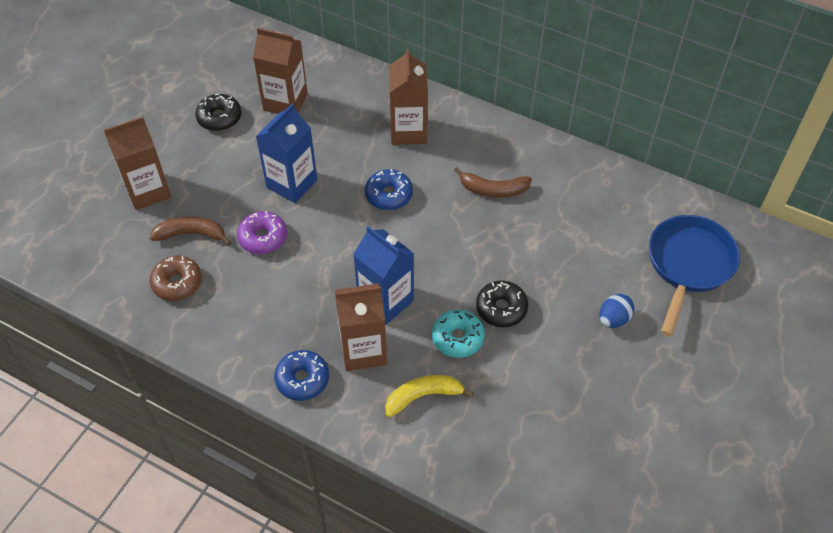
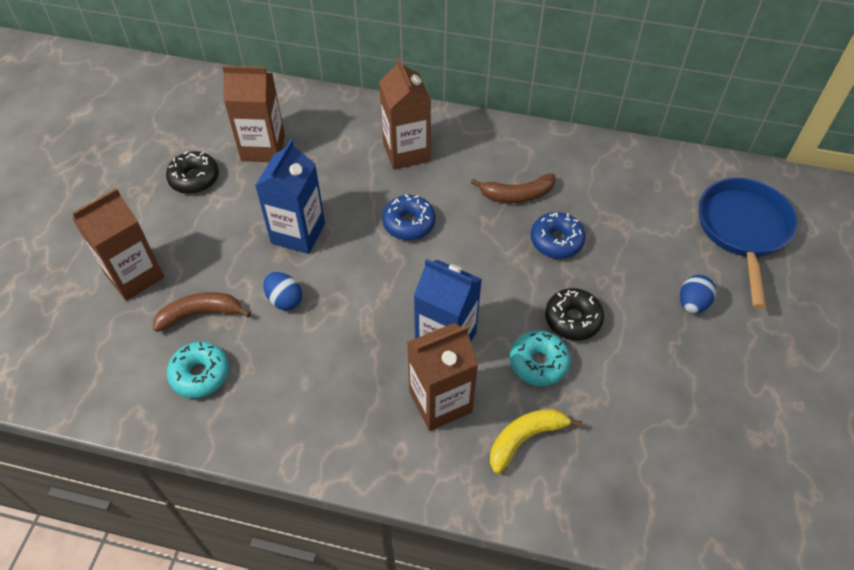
camera: 15 degrees left, 0 degrees up
brown donut [150,256,202,301] -> turquoise donut [167,342,229,398]
purple donut [237,211,287,254] -> blue egg [263,272,302,311]
blue donut [274,350,329,401] -> blue donut moved to [531,212,586,259]

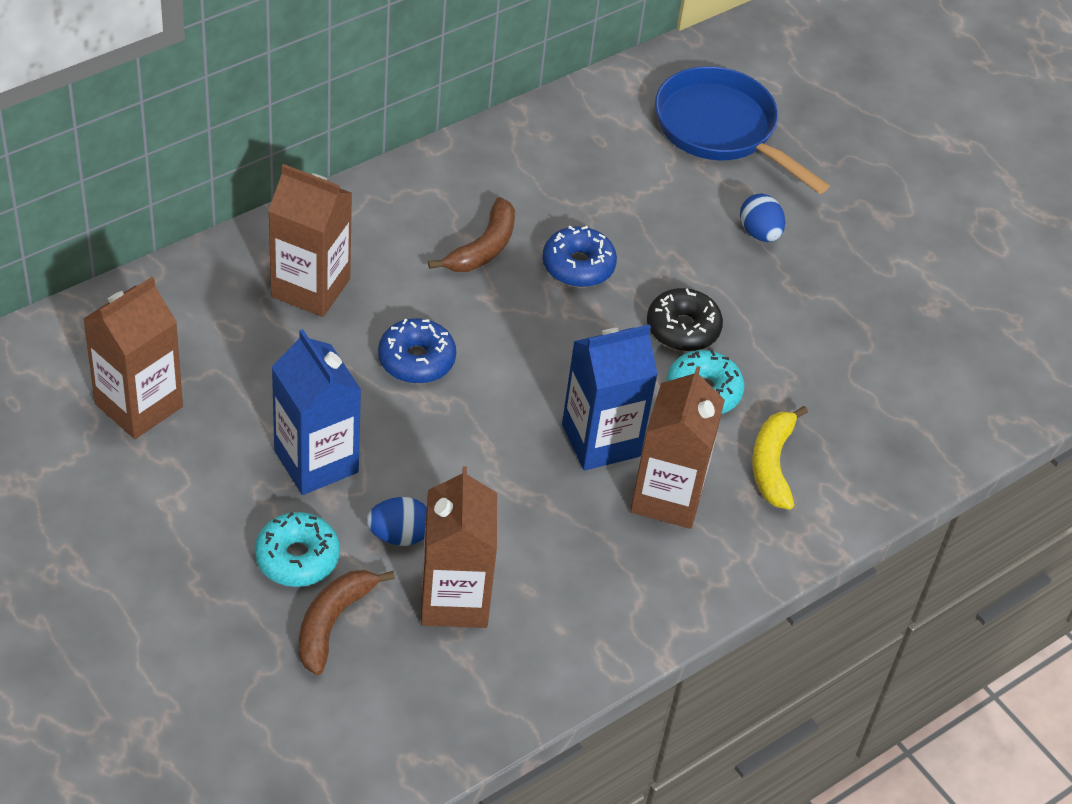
camera: 55 degrees left, 5 degrees down
brown carton [72,188,164,301] -> brown carton moved to [421,466,497,628]
black donut [166,151,219,194] -> none
turquoise donut [167,342,229,398] -> turquoise donut moved to [255,512,340,587]

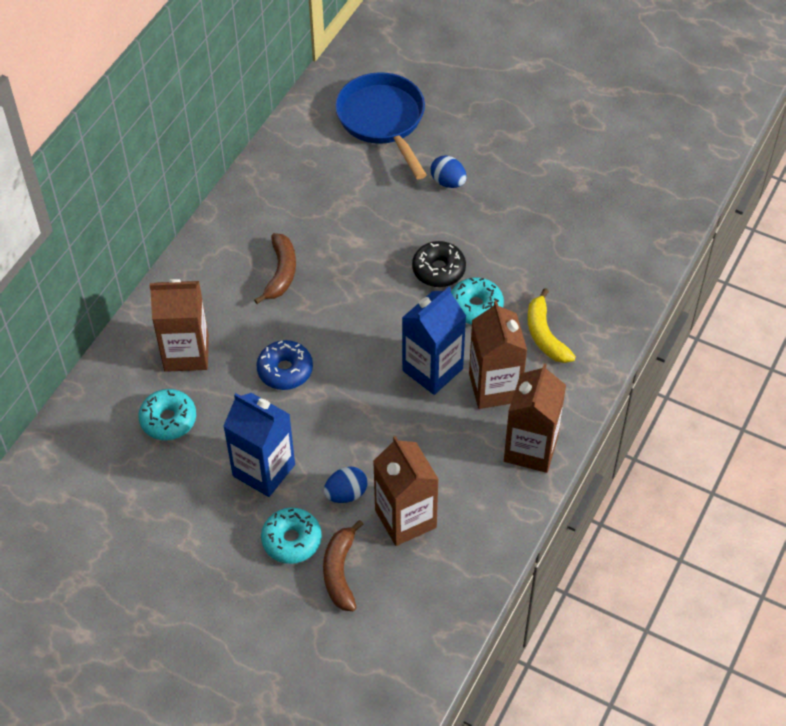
camera: 20 degrees left, 5 degrees up
brown carton [83,277,183,439] -> brown carton moved to [504,363,566,473]
blue donut [542,226,617,287] -> none
blue pan [655,66,830,194] -> blue pan turned 45 degrees clockwise [335,72,427,179]
none -> turquoise donut [138,389,196,440]

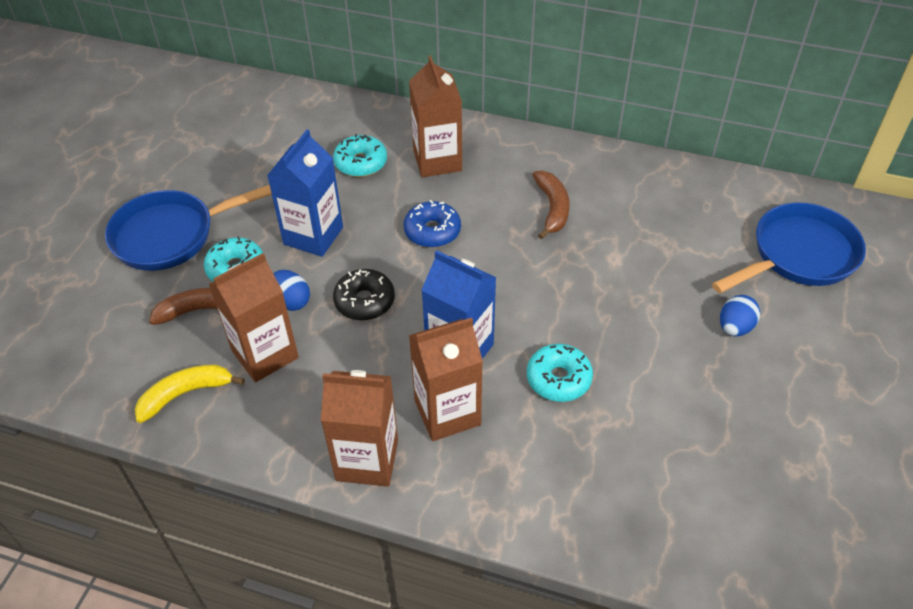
camera: 80 degrees right, 5 degrees down
brown banana [254,233,296,304] -> brown banana turned 90 degrees counterclockwise [532,170,570,239]
black donut [412,241,466,287] -> black donut moved to [333,269,395,321]
yellow banana [527,288,576,363] -> yellow banana moved to [135,365,245,423]
none -> blue pan [105,185,272,271]

